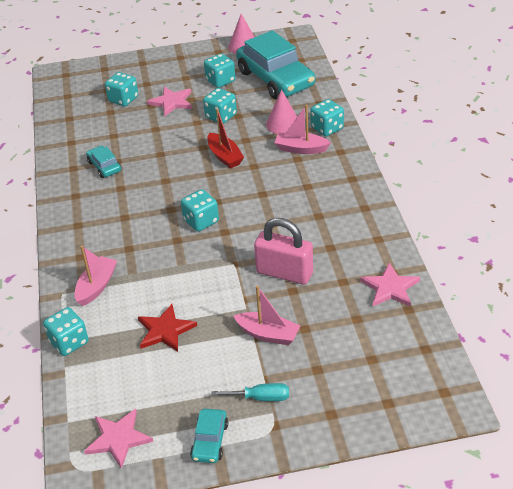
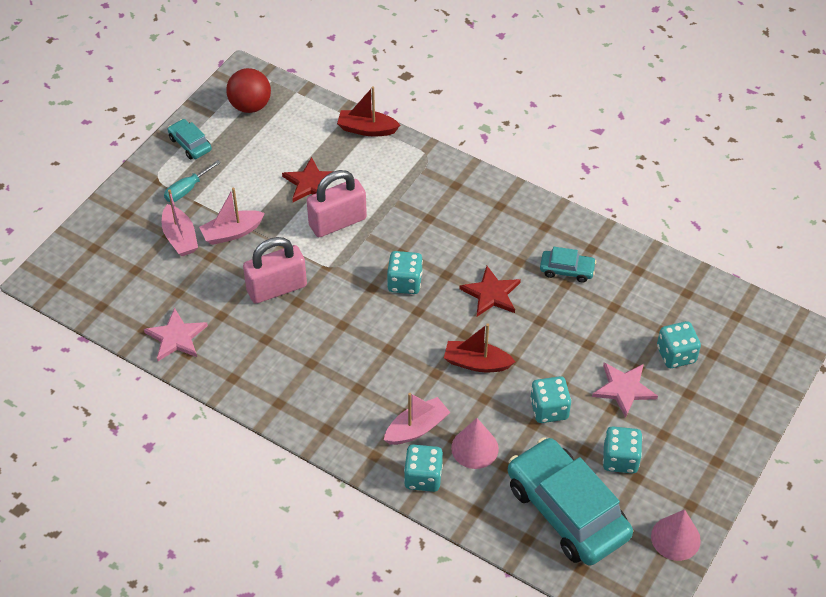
camera: 130 degrees right, 10 degrees up
turquoise dice [43,307,89,356] -> red boat [337,86,400,137]
pink boat [74,246,117,306] -> pink boat moved to [162,189,198,256]
pink star [84,409,153,469] -> red ball [226,68,271,113]
turquoise car [236,30,315,99] -> turquoise car turned 45 degrees clockwise [508,437,633,566]
none -> pink padlock [307,170,367,237]
none -> red star [460,266,521,316]

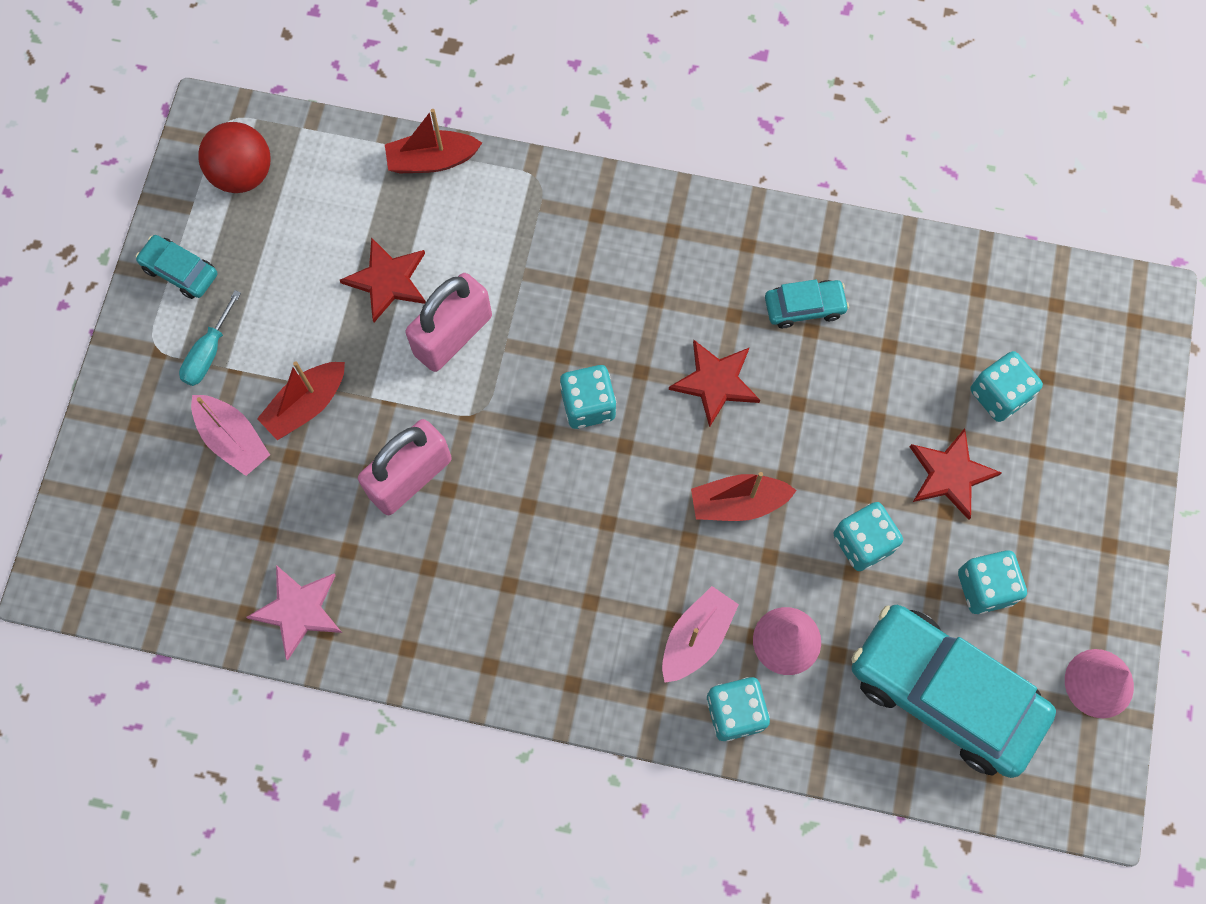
camera: 20 degrees left, 20 degrees up
pink boat [199,188,265,245] -> red boat [257,361,345,440]
pink star [592,363,658,418] -> red star [910,428,1002,520]

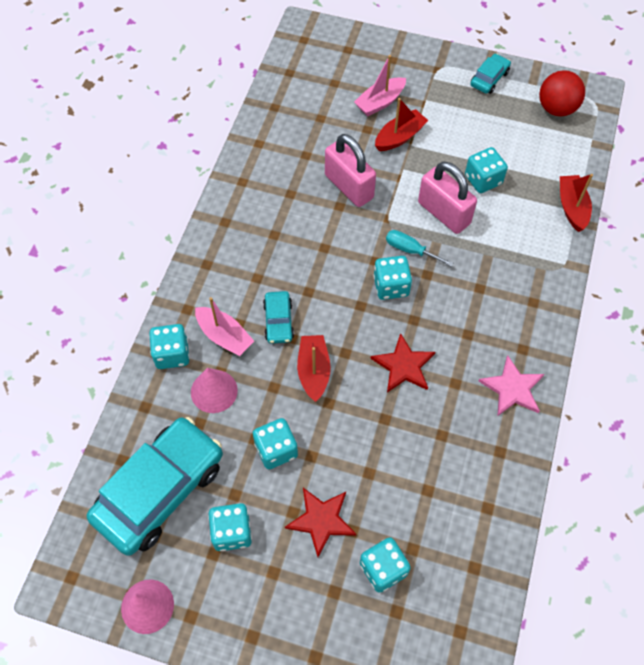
camera: 95 degrees right, 10 degrees down
turquoise screwdriver [179,290,241,386] -> turquoise screwdriver moved to [386,230,453,267]
pink star [246,565,342,660] -> pink star moved to [479,355,544,416]
red boat [257,361,345,440] -> red boat turned 90 degrees clockwise [375,98,428,151]
red star [340,237,426,322] -> turquoise dice [465,147,508,193]
turquoise car [765,279,849,328] -> turquoise car moved to [263,291,294,344]

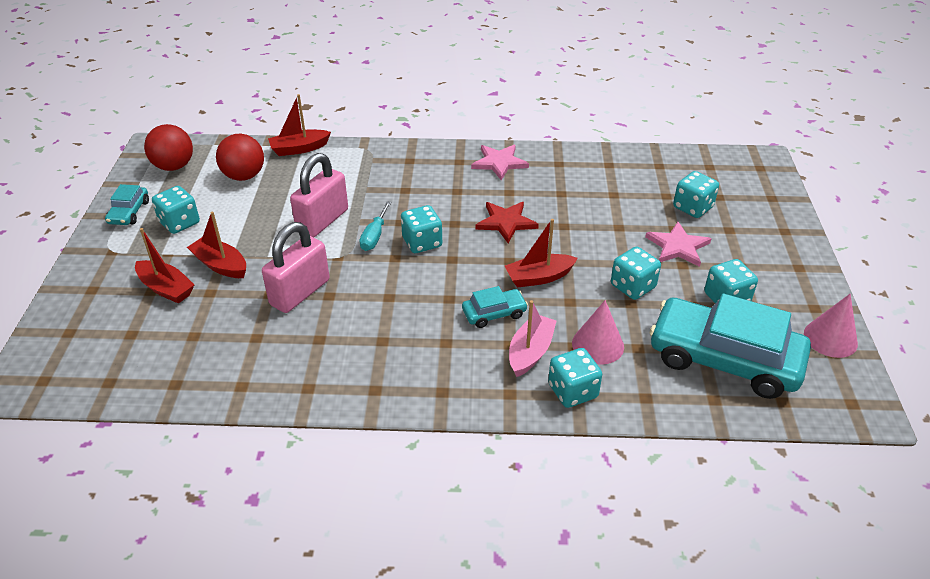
camera: 105 degrees left, 20 degrees down
red star [285,488,356,557] -> pink star [645,222,711,267]
pink boat [354,55,406,116] -> red boat [135,228,194,304]
turquoise dice [465,147,508,193] -> turquoise dice moved to [152,186,200,234]
turquoise car [470,54,511,94] -> turquoise car turned 105 degrees counterclockwise [105,184,149,225]
none -> red ball [216,134,264,181]

